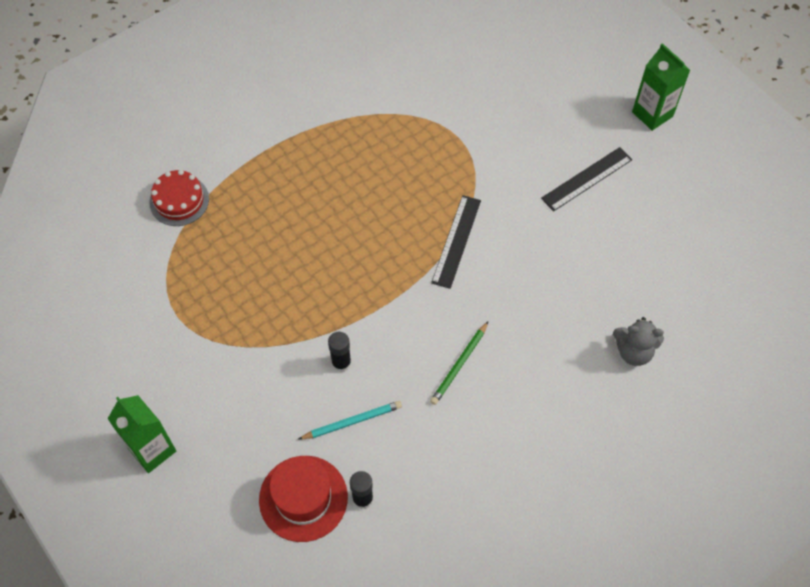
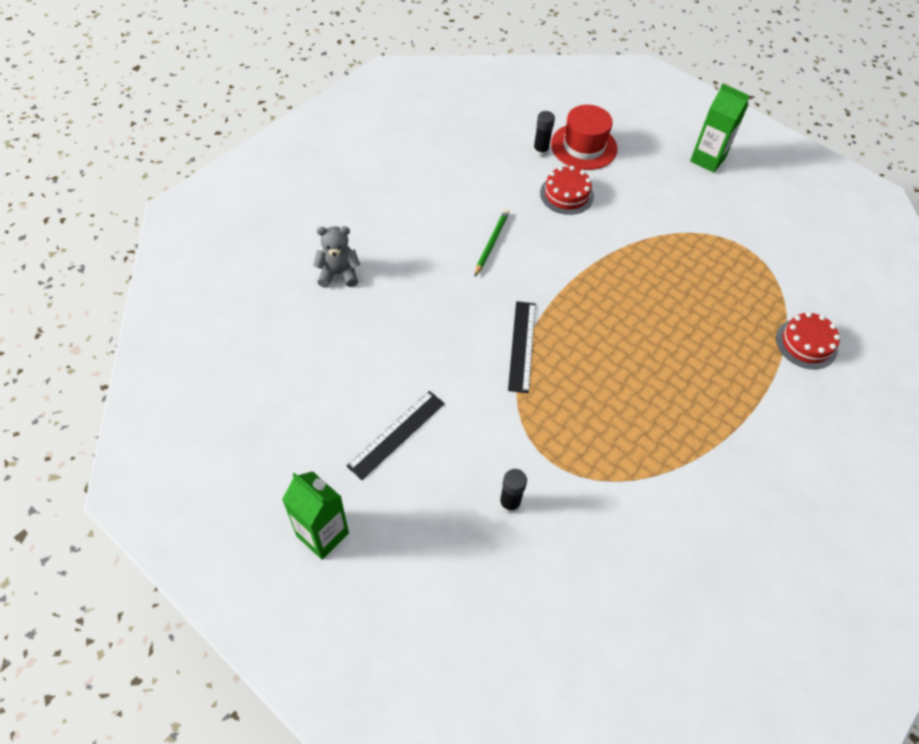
camera: 165 degrees right, 5 degrees down
turquoise pencil [298,401,402,440] -> red cake [540,166,594,215]
black glue stick [328,332,351,373] -> black glue stick moved to [499,469,527,514]

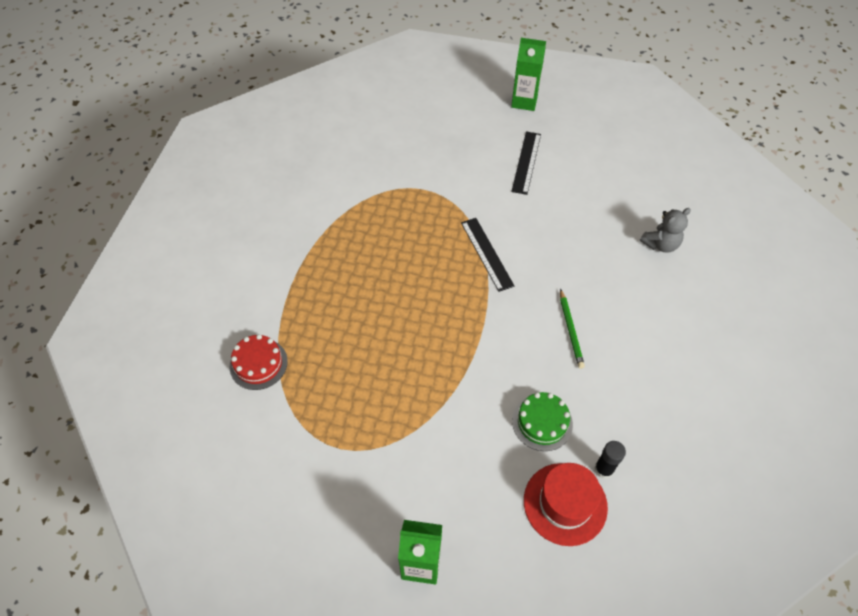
camera: 155 degrees right, 0 degrees up
black glue stick [499,469,527,514] -> none
red cake [540,166,594,215] -> green cake [512,392,573,451]

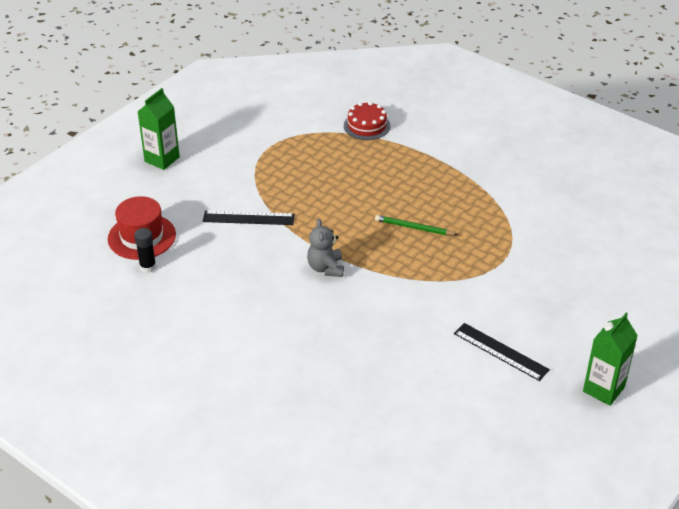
camera: 115 degrees right, 15 degrees down
black ruler [461,218,514,292] -> black ruler moved to [203,210,295,225]
green cake [512,392,573,451] -> none
green pencil [560,289,585,369] -> green pencil moved to [375,215,458,235]
grey teddy bear [640,208,691,253] -> grey teddy bear moved to [307,219,344,277]

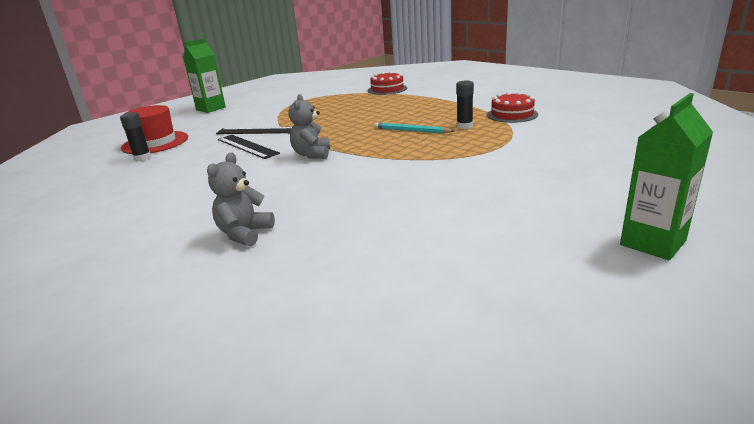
camera: 10 degrees right, 15 degrees down
green pencil [375,215,458,235] -> turquoise pencil [374,123,455,133]
black ruler [454,323,550,381] -> black ruler moved to [218,135,280,159]
none -> grey teddy bear [207,153,275,246]
none -> black glue stick [456,81,474,129]
none -> red cake [487,92,538,123]

